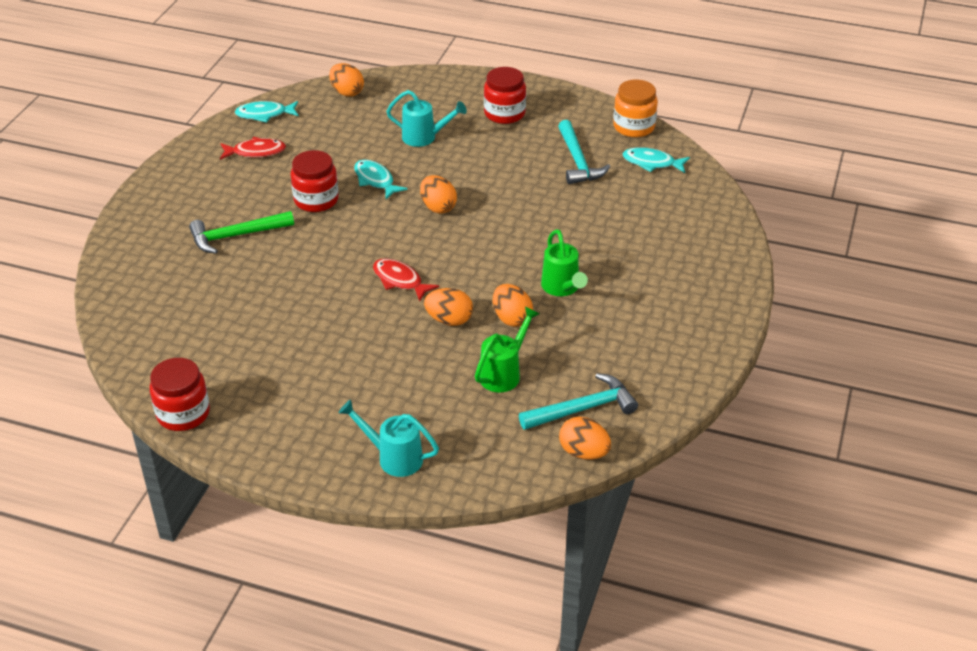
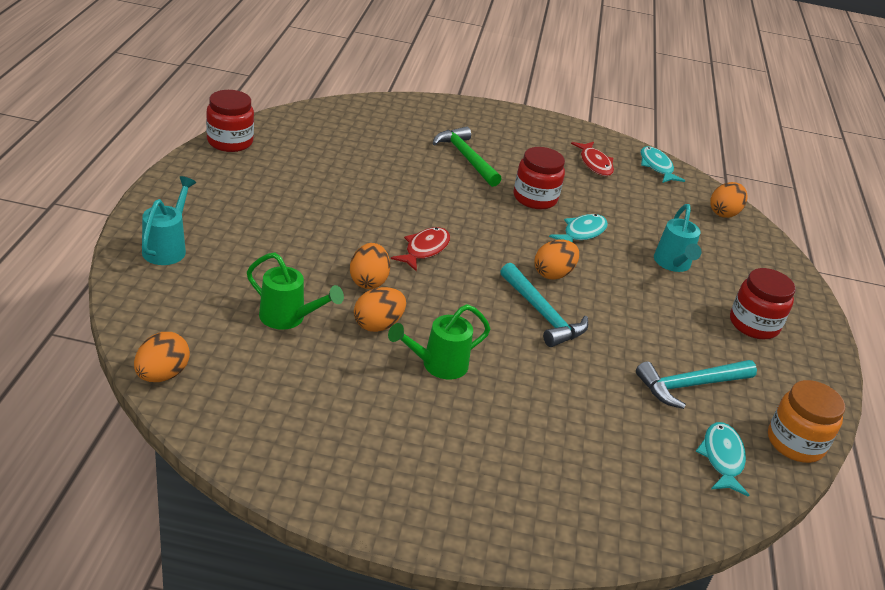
camera: 75 degrees right, 5 degrees down
turquoise hammer [519,373,638,430] -> turquoise hammer moved to [500,263,588,347]

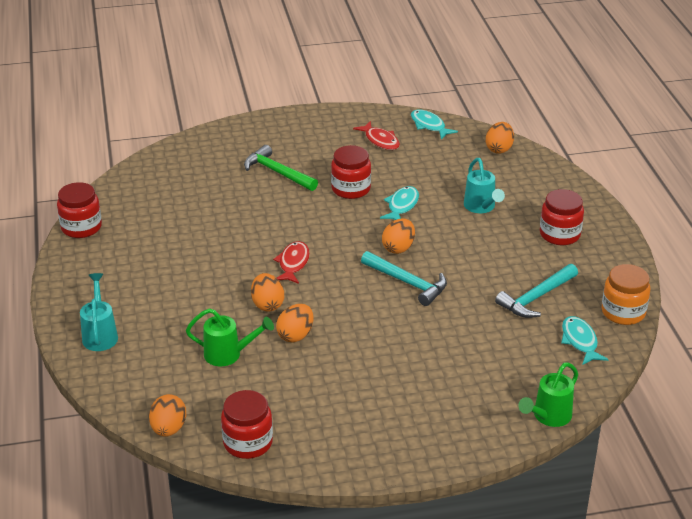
camera: 15 degrees left, 0 degrees up
green watering can [388,304,490,380] -> green watering can moved to [518,362,578,427]
none -> red jar [221,390,273,459]

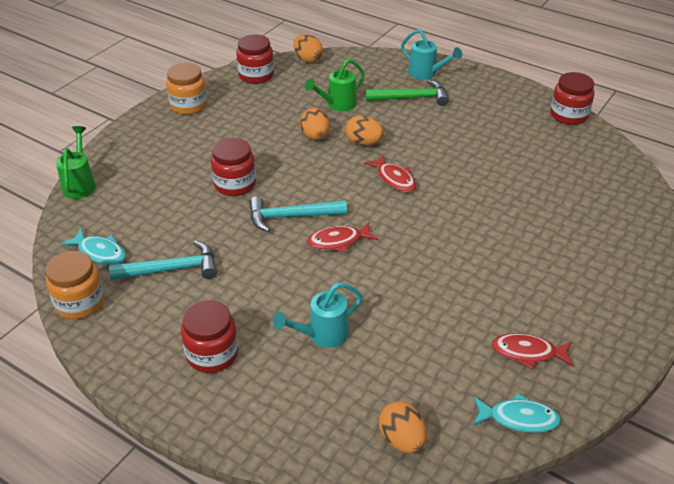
camera: 135 degrees right, 5 degrees up
green hammer [244,145,318,191] -> green hammer moved to [365,80,449,106]
red jar [331,145,371,199] -> red jar moved to [211,138,256,196]
turquoise fish [380,186,419,220] -> none
orange egg [382,218,415,254] -> red fish [307,222,378,252]
turquoise watering can [464,158,505,213] -> turquoise watering can turned 60 degrees counterclockwise [273,283,362,348]
turquoise hammer [495,264,578,318] -> turquoise hammer turned 75 degrees clockwise [109,241,217,280]
none -> orange jar [166,63,207,115]

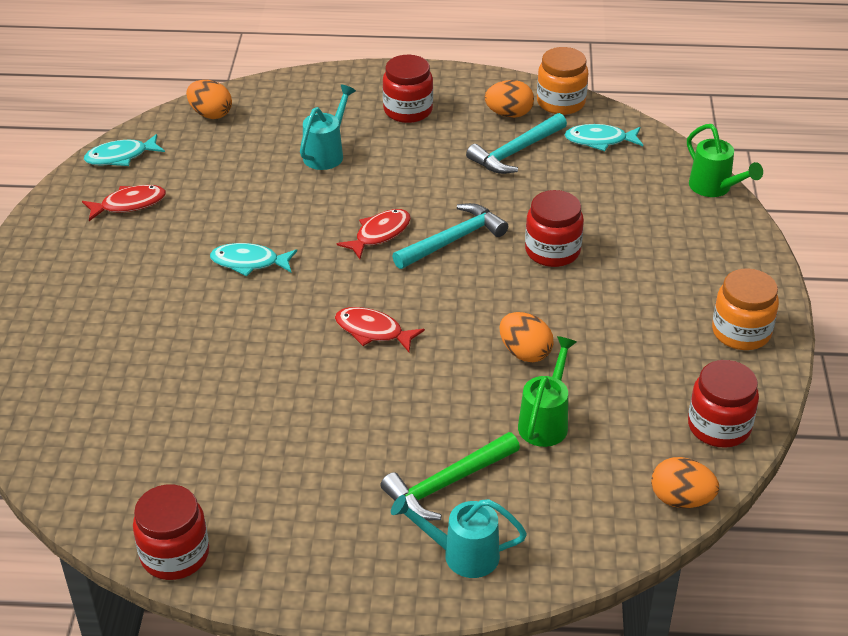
camera: 150 degrees right, 0 degrees up
orange egg [346,115,384,146] -> orange egg moved to [485,80,534,118]
none -> turquoise fish [210,243,297,276]

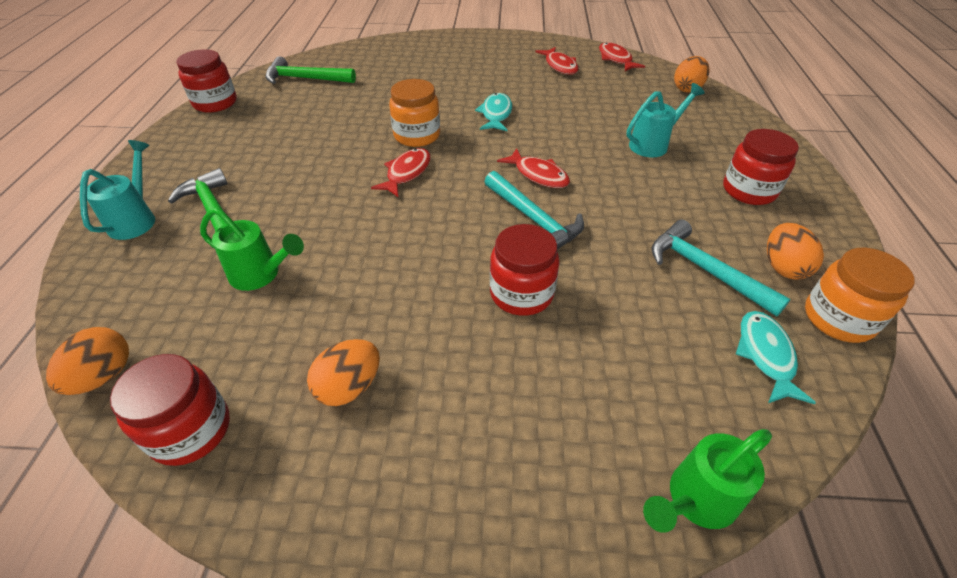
camera: 90 degrees right, 5 degrees up
turquoise fish [84,134,165,166] -> red fish [599,43,645,71]
turquoise watering can [300,84,356,170] -> turquoise watering can turned 60 degrees counterclockwise [626,83,705,157]
orange egg [500,312,554,362] -> orange egg moved to [307,339,380,406]
orange jar [712,268,779,350] -> orange jar moved to [389,79,440,147]
none -> green hammer [265,56,356,84]

